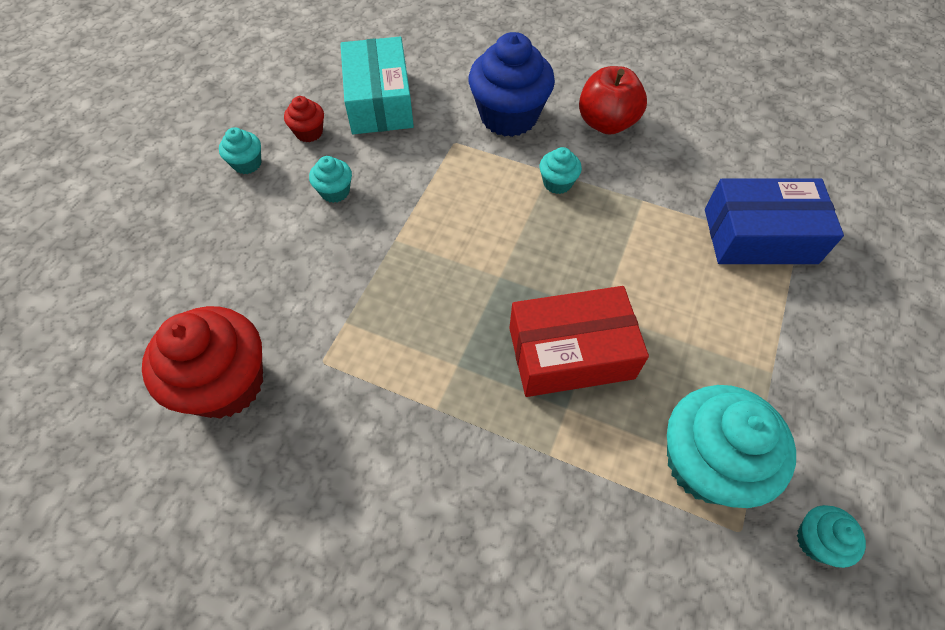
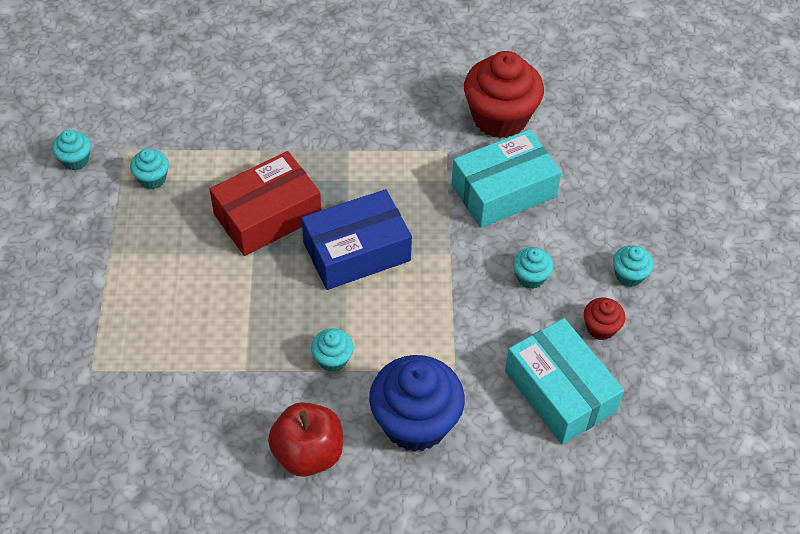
camera: 155 degrees right, 5 degrees down
turquoise cupcake [667,385,796,508] -> turquoise cupcake [130,148,169,189], size x0.47
blue box [705,178,844,264] -> blue box moved to [301,189,412,290]
none -> turquoise box [451,129,562,228]

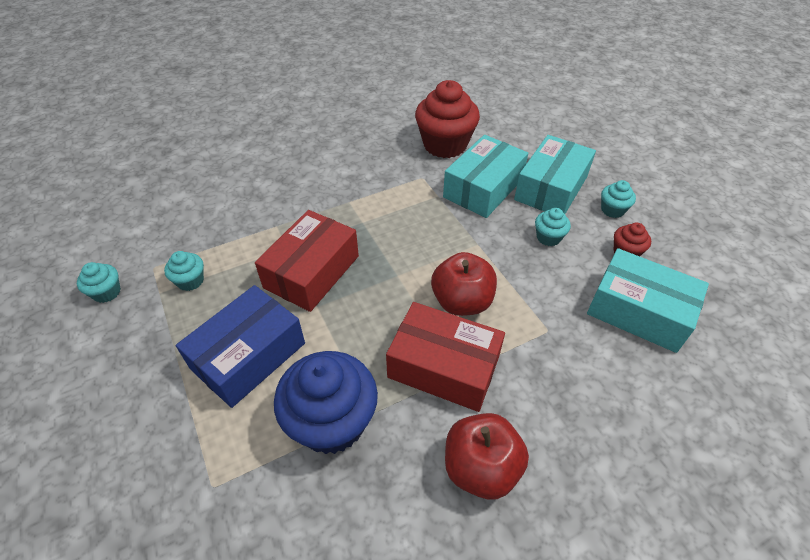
camera: 25 degrees left, 5 degrees down
blue box [301,189,412,290] -> blue box moved to [176,285,305,408]
turquoise cupcake [311,328,354,372] -> red box [386,302,505,412]
blue cupcake [369,355,465,452] -> blue cupcake moved to [274,351,378,454]
none -> red apple [431,252,497,316]
none -> turquoise box [514,135,596,214]

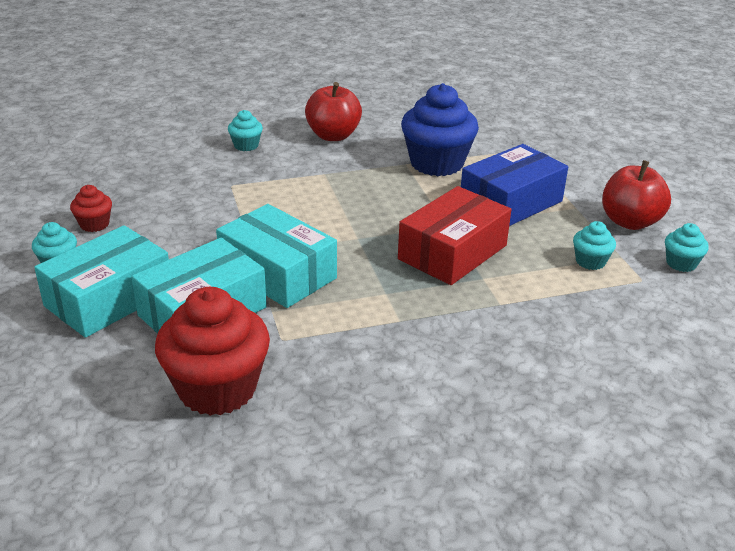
camera: 170 degrees left, 15 degrees down
red box [386,302,505,412] -> none
red apple [431,252,497,316] -> red apple moved to [602,160,671,230]
turquoise cupcake [535,208,571,246] -> turquoise cupcake moved to [228,110,263,151]
turquoise box [587,248,709,353] -> turquoise box moved to [216,204,337,308]

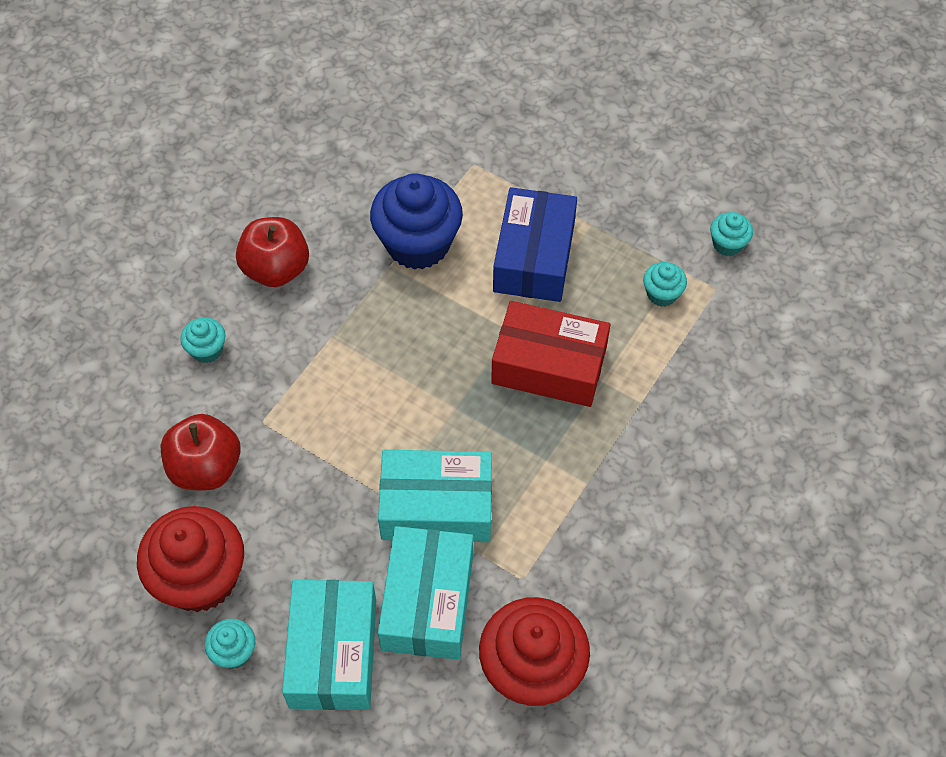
camera: 40 degrees left, 25 degrees up
red cupcake [70,185,112,232] -> red cupcake [137,506,244,612], size x2.14
red box [398,186,511,285] -> red box turned 75 degrees counterclockwise [491,301,610,407]
red apple [602,160,671,230] -> red apple moved to [161,414,241,490]

